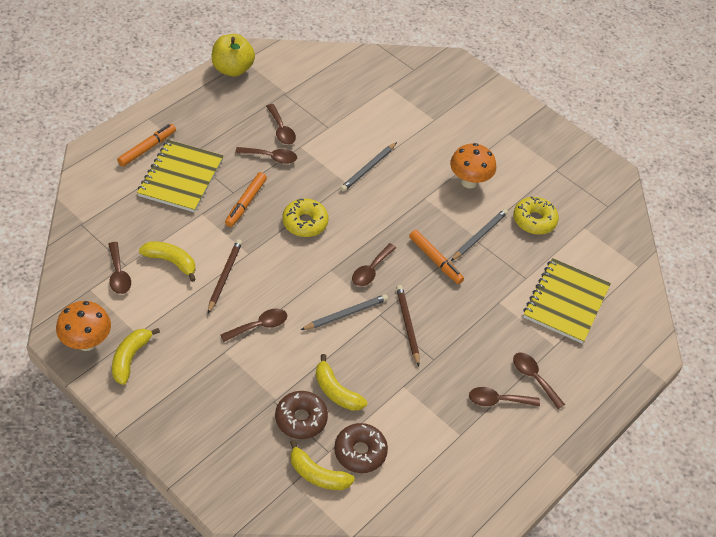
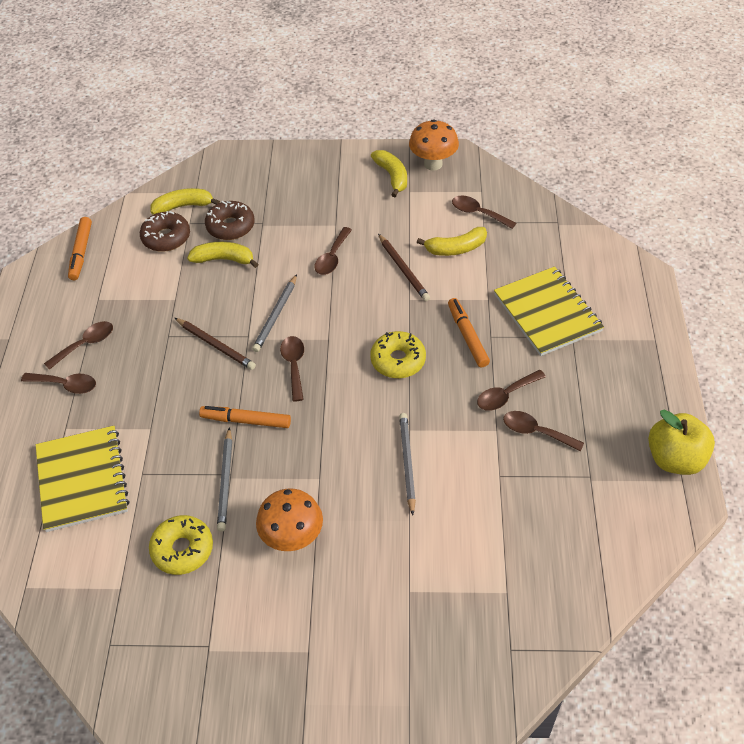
camera: 145 degrees right, 0 degrees up
orange marker [117,124,176,167] -> orange marker moved to [68,217,92,280]

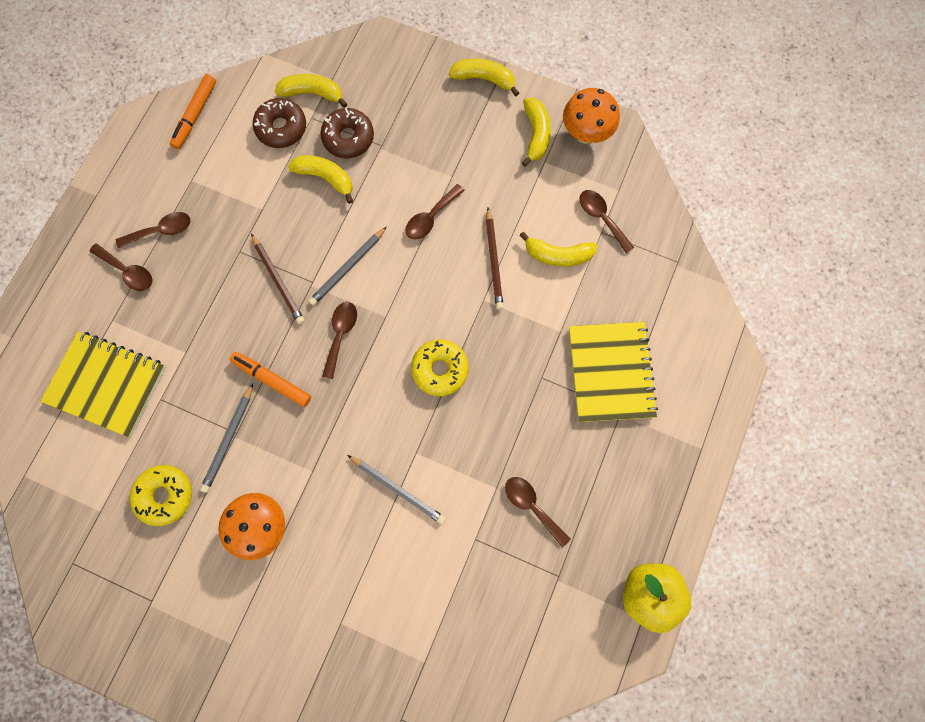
camera: 20 degrees right, 25 degrees up
yellow notebook [36,426,130,532] -> yellow notebook turned 75 degrees counterclockwise [40,331,166,437]
grey pencil [399,413,416,515] -> grey pencil turned 105 degrees clockwise [347,455,446,524]
orange marker [448,298,490,368] -> none
brown spoon [477,370,546,411] -> none
none -> yellow banana [449,58,519,96]

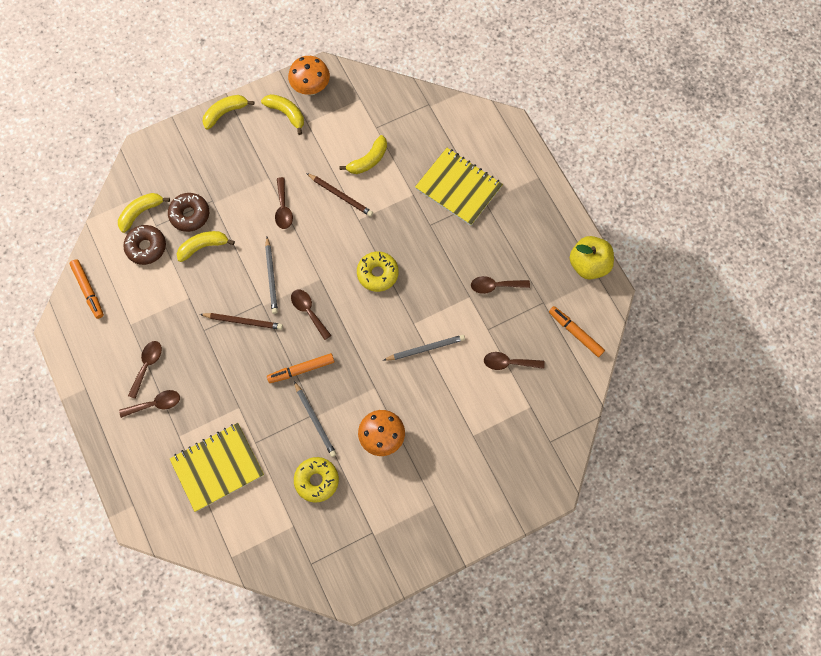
camera: 50 degrees left, 5 degrees down
brown spoon [579,190,634,253] -> brown spoon moved to [484,352,545,370]
none -> orange marker [549,306,605,357]

